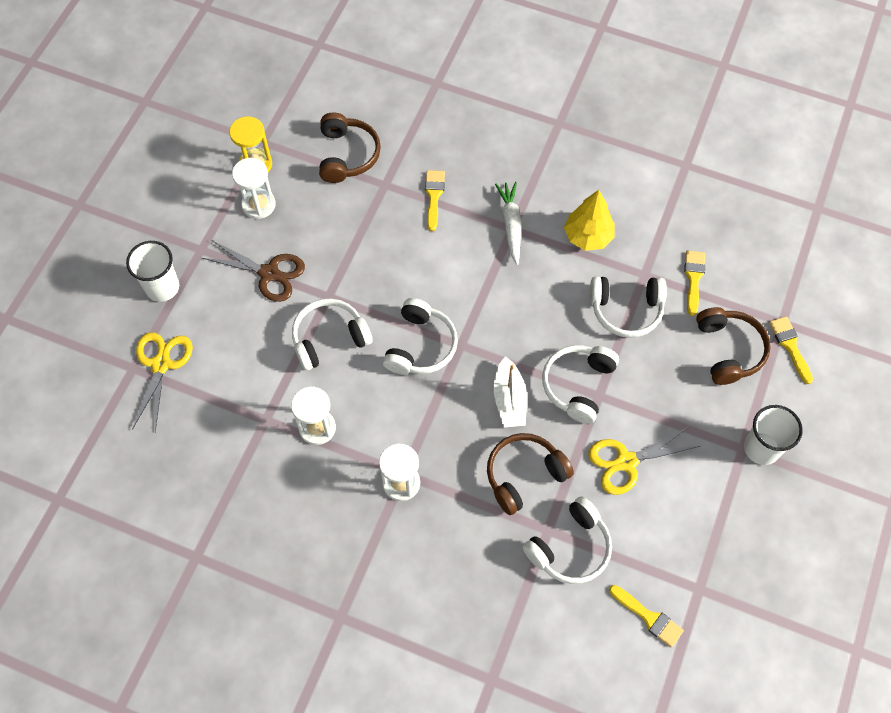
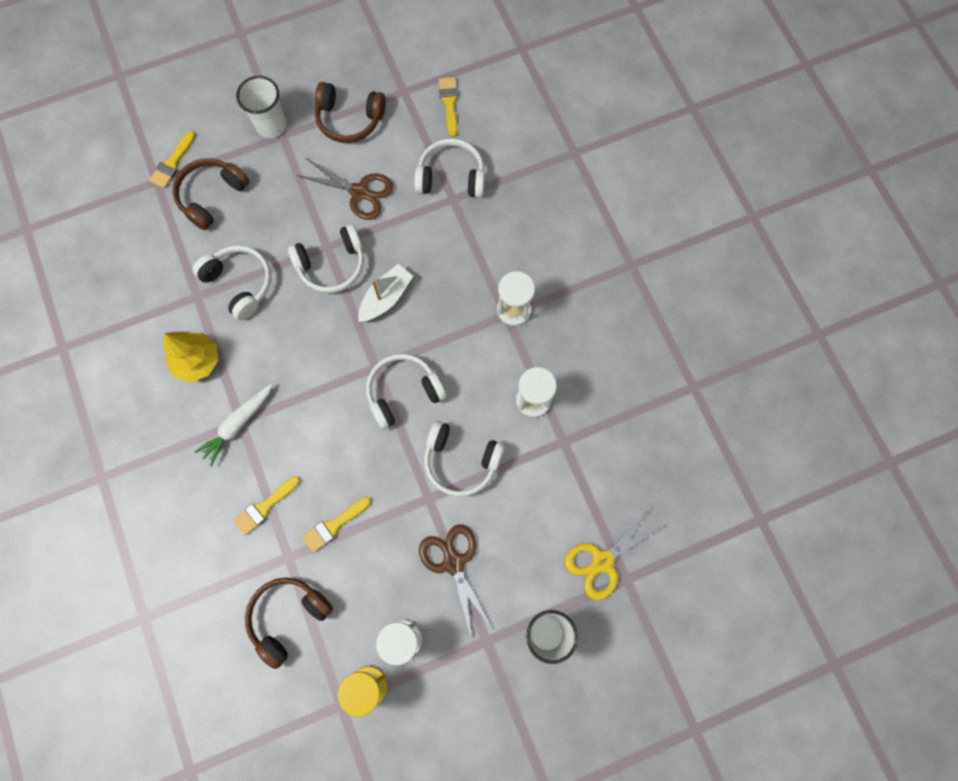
camera: 135 degrees left, 10 degrees up
brown headphones [487,433,574,515] -> brown headphones moved to [315,82,386,143]
yellow scissors [588,426,700,495] -> brown scissors [296,158,393,220]
yellow brush [684,250,705,316] -> yellow brush moved to [302,497,371,553]

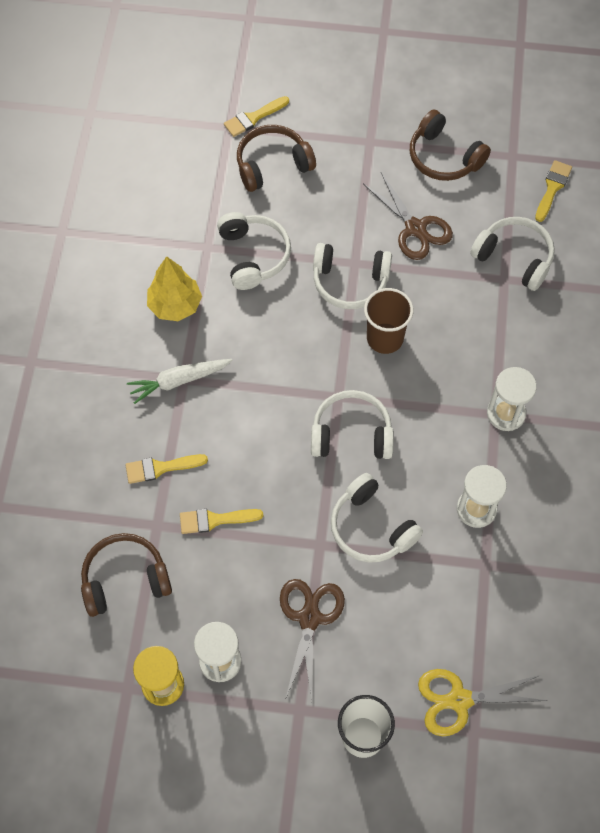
camera: 30 degrees right, 10 degrees down
white cup [236,76,287,138] -> none
white boat [358,264,413,322] -> brown cup [364,288,414,354]

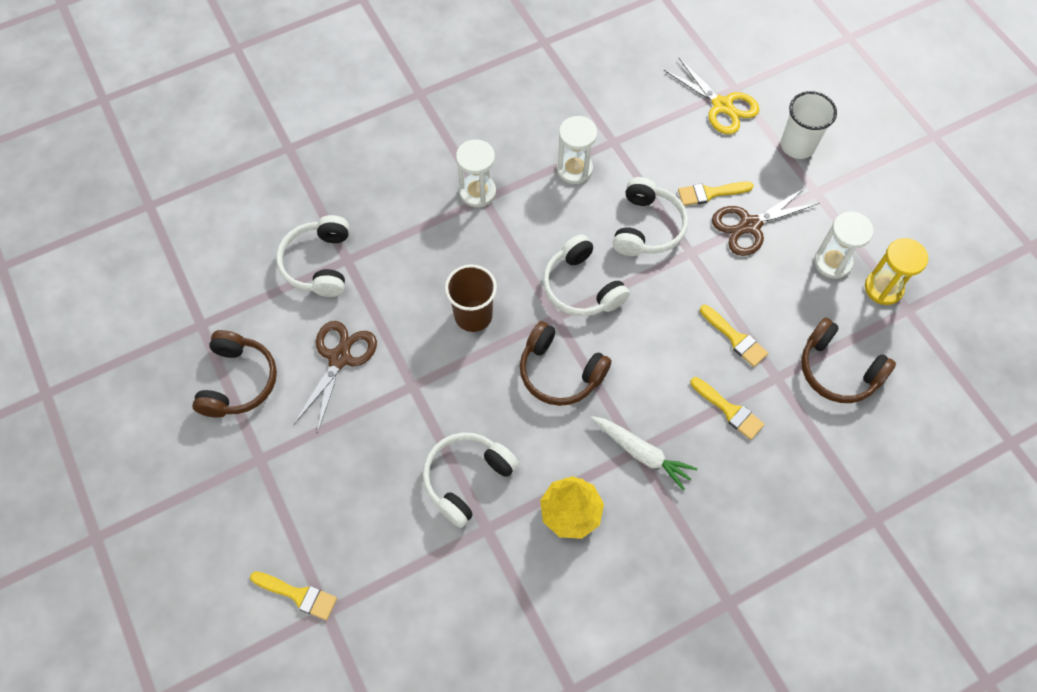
camera: 125 degrees left, 0 degrees up
brown headphones [237,125,316,192] -> brown headphones moved to [520,321,611,406]
white headphones [313,243,392,309] -> none
yellow brush [535,160,572,222] -> yellow brush moved to [678,182,754,206]

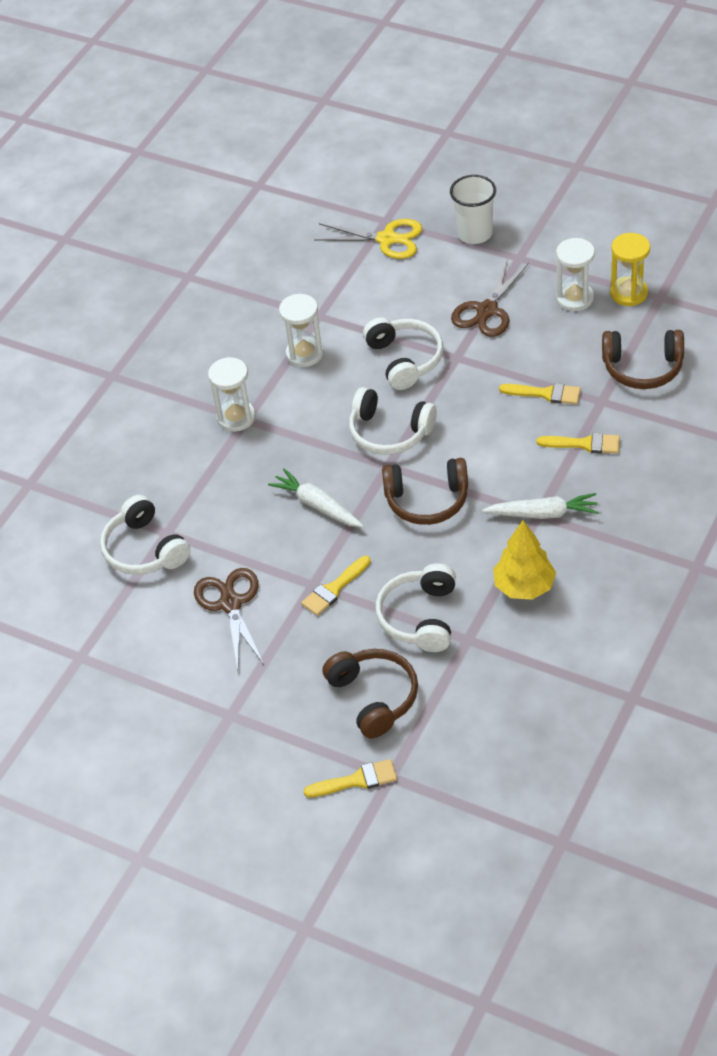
camera: 30 degrees left, 15 degrees down
brown headphones [192,330,277,418] -> brown headphones moved to [322,649,418,738]
brown cup [445,264,497,332] -> white carrot [268,468,364,527]
yellow brush [678,182,754,206] -> yellow brush moved to [301,556,371,616]

